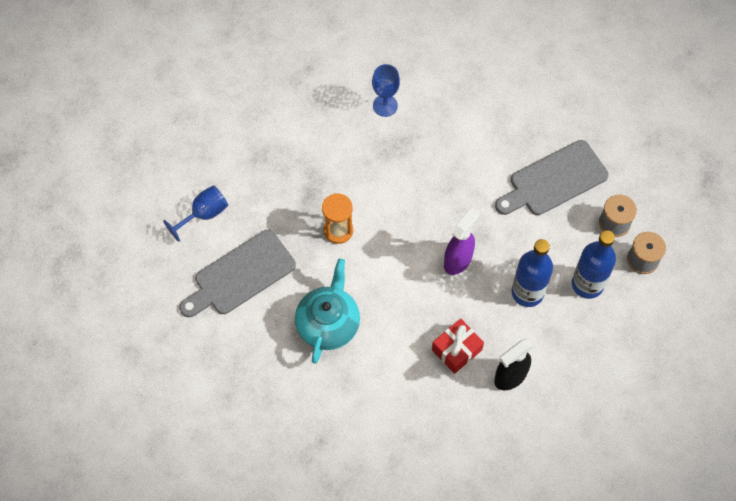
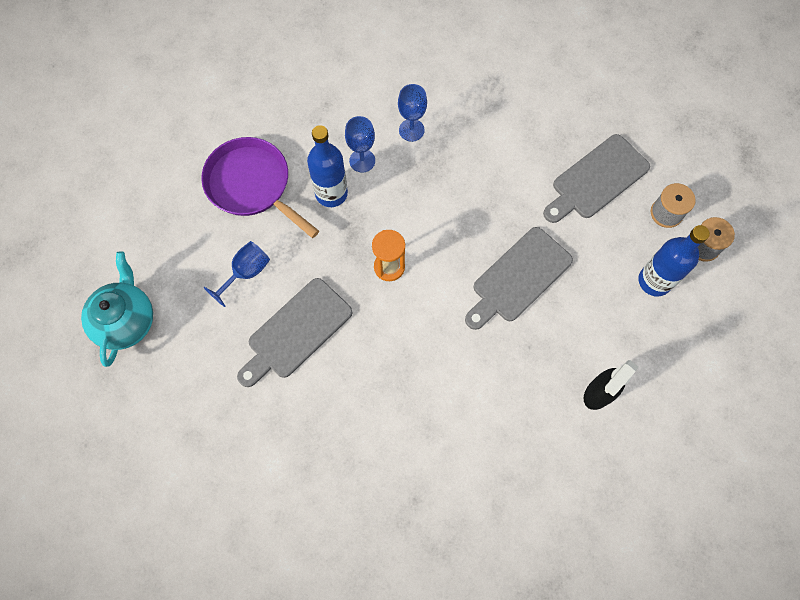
camera: 10 degrees left, 5 degrees up
turquoise teapot [295,259,360,364] -> turquoise teapot moved to [81,251,153,367]
red gift [432,318,484,374] -> none
purple spray bottle [444,207,480,275] -> grey cutting board [465,227,573,330]
blue bottle [512,239,553,307] -> blue bottle moved to [307,125,348,207]
none -> purple pan [201,137,319,238]
none -> blue goblet [345,116,375,173]

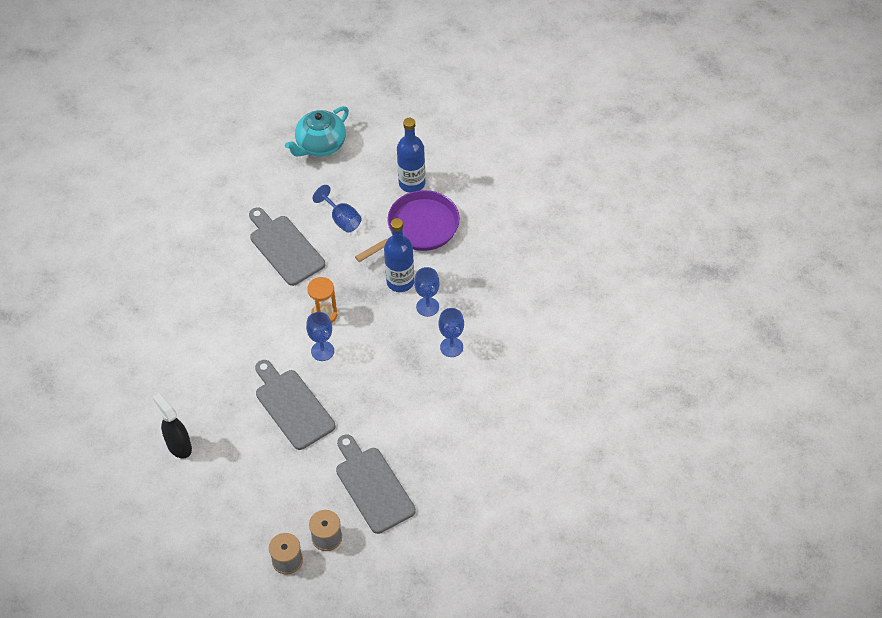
camera: 100 degrees right, 15 degrees down
turquoise teapot [81,251,153,367] -> turquoise teapot turned 120 degrees clockwise [285,106,349,156]
blue bottle [638,225,710,297] -> blue bottle moved to [397,118,425,193]
none -> blue goblet [306,312,334,361]

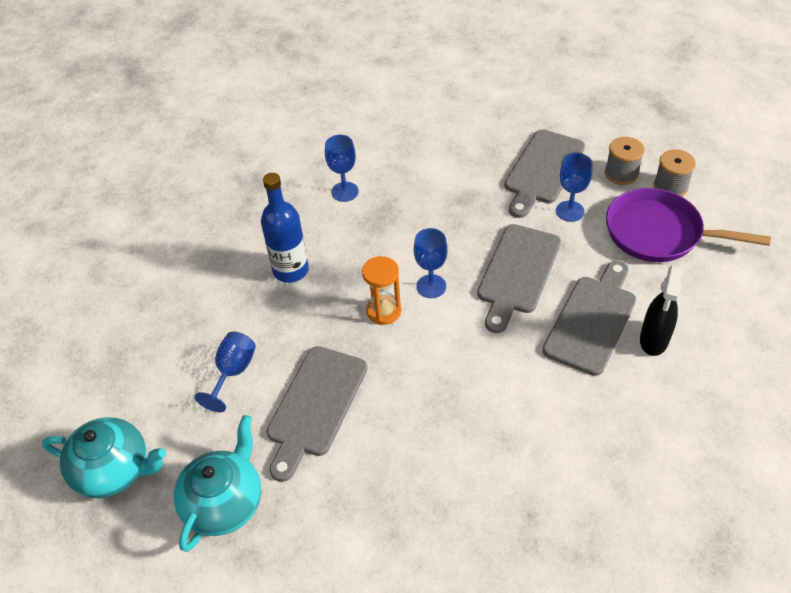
camera: 120 degrees left, 5 degrees down
purple pan [355,190,460,262] -> purple pan moved to [606,188,771,262]
blue bottle [397,118,425,193] -> none
blue goblet [414,267,440,317] -> blue goblet moved to [556,153,593,222]
none -> turquoise teapot [174,415,261,552]
none -> grey cutting board [543,261,636,376]

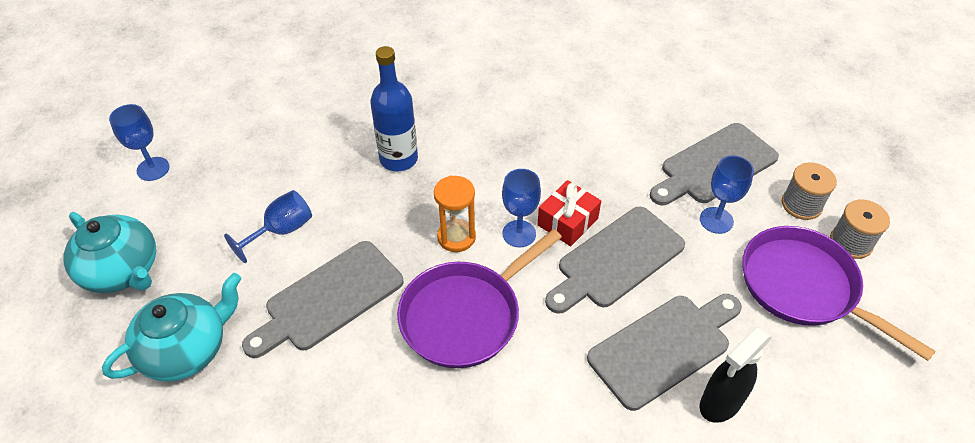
camera: 25 degrees right, 0 degrees up
blue goblet [325,135,359,202] -> blue goblet moved to [109,104,170,181]
none -> purple pan [397,229,562,368]
none -> red gift [537,180,601,246]

